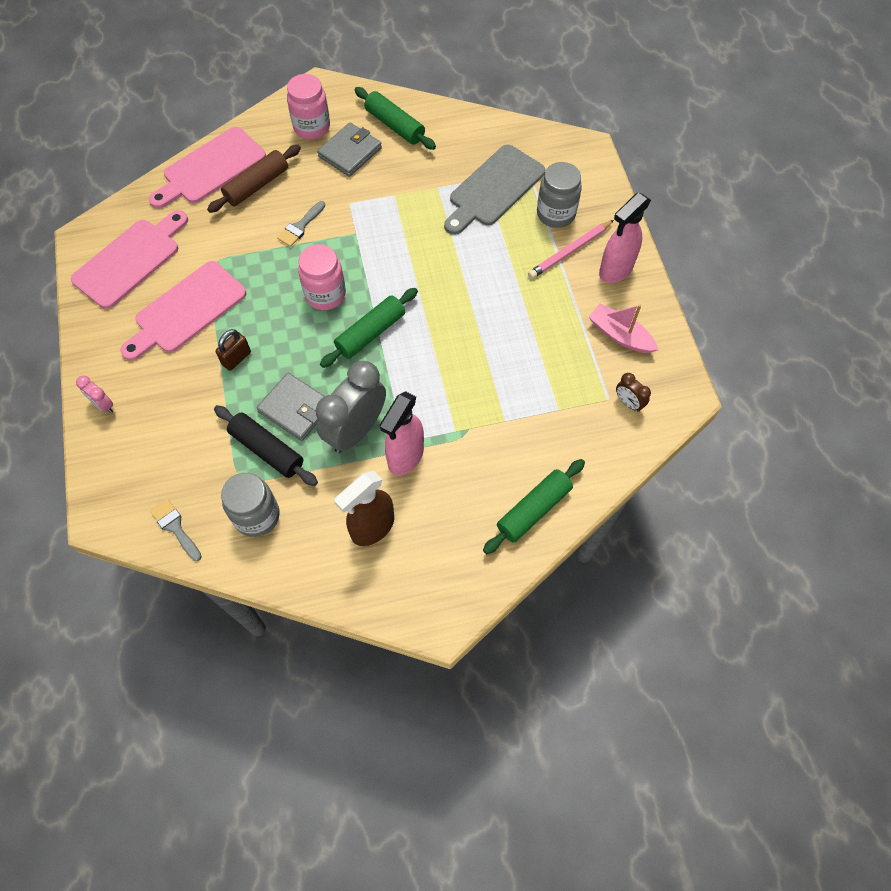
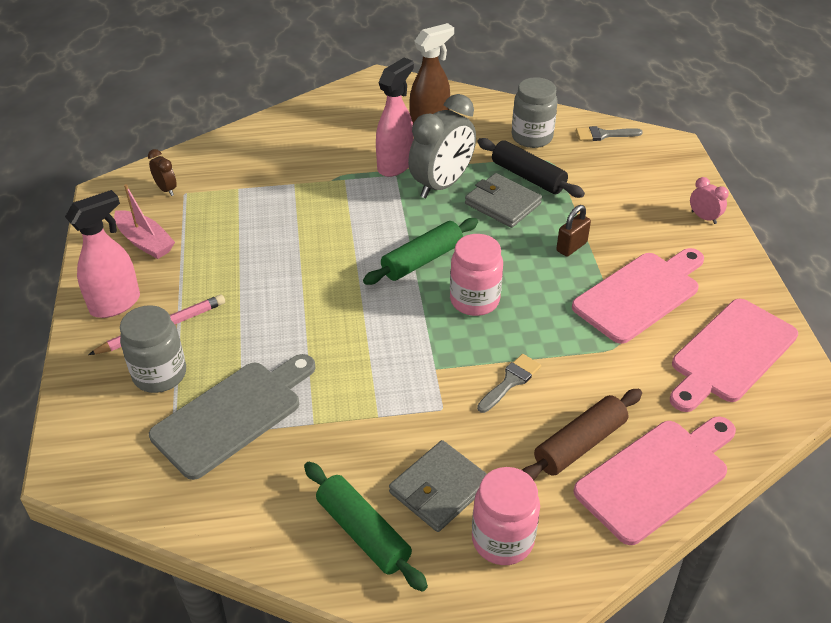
camera: 175 degrees left, 20 degrees down
grey brush [150,499,202,561] -> grey brush turned 120 degrees clockwise [576,126,643,141]
green rolling pin [483,459,585,554] -> none

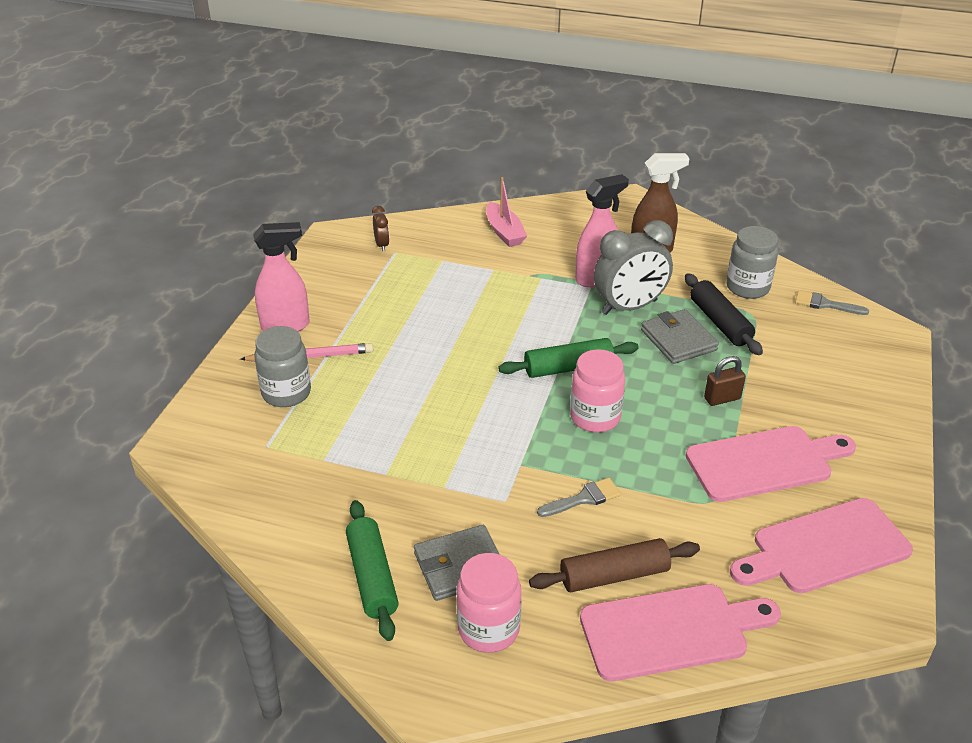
camera: 25 degrees right, 5 degrees down
pink boat [114,184,175,259] -> pink boat moved to [486,177,527,247]
grey cutting board [149,354,316,480] -> none
pink clock [690,177,729,224] -> none

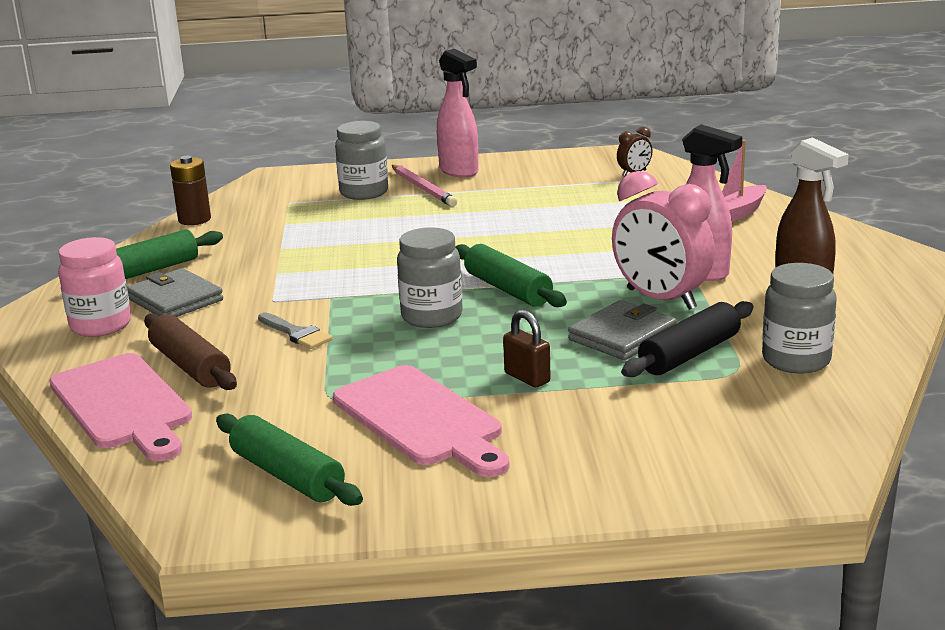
camera: 70 degrees right, 15 degrees down
pink jar [570,349,625,433] -> grey jar [397,227,463,328]
grey clock [594,220,673,315] -> pink clock [612,171,715,310]
pink cutting board [730,498,913,593] -> green rolling pin [216,413,363,506]
grey brush [795,290,869,315] -> none
none -> brown battery [170,156,211,225]

